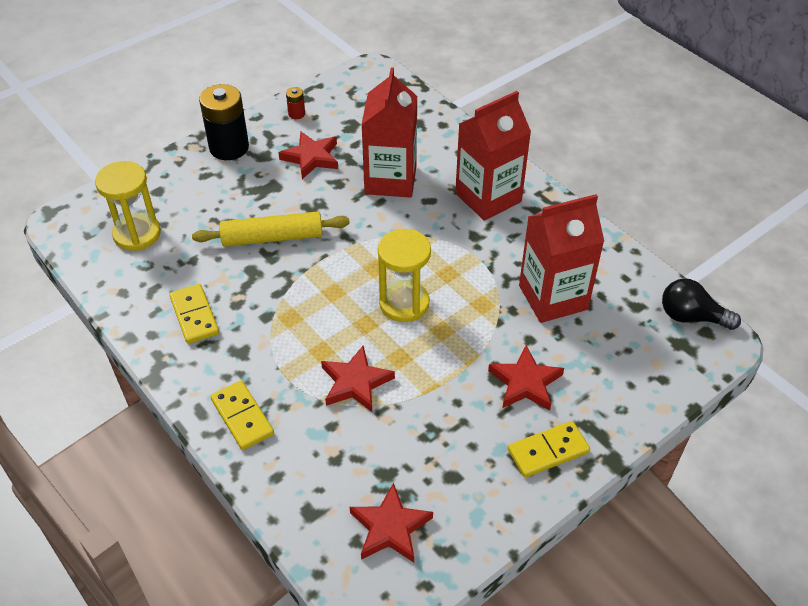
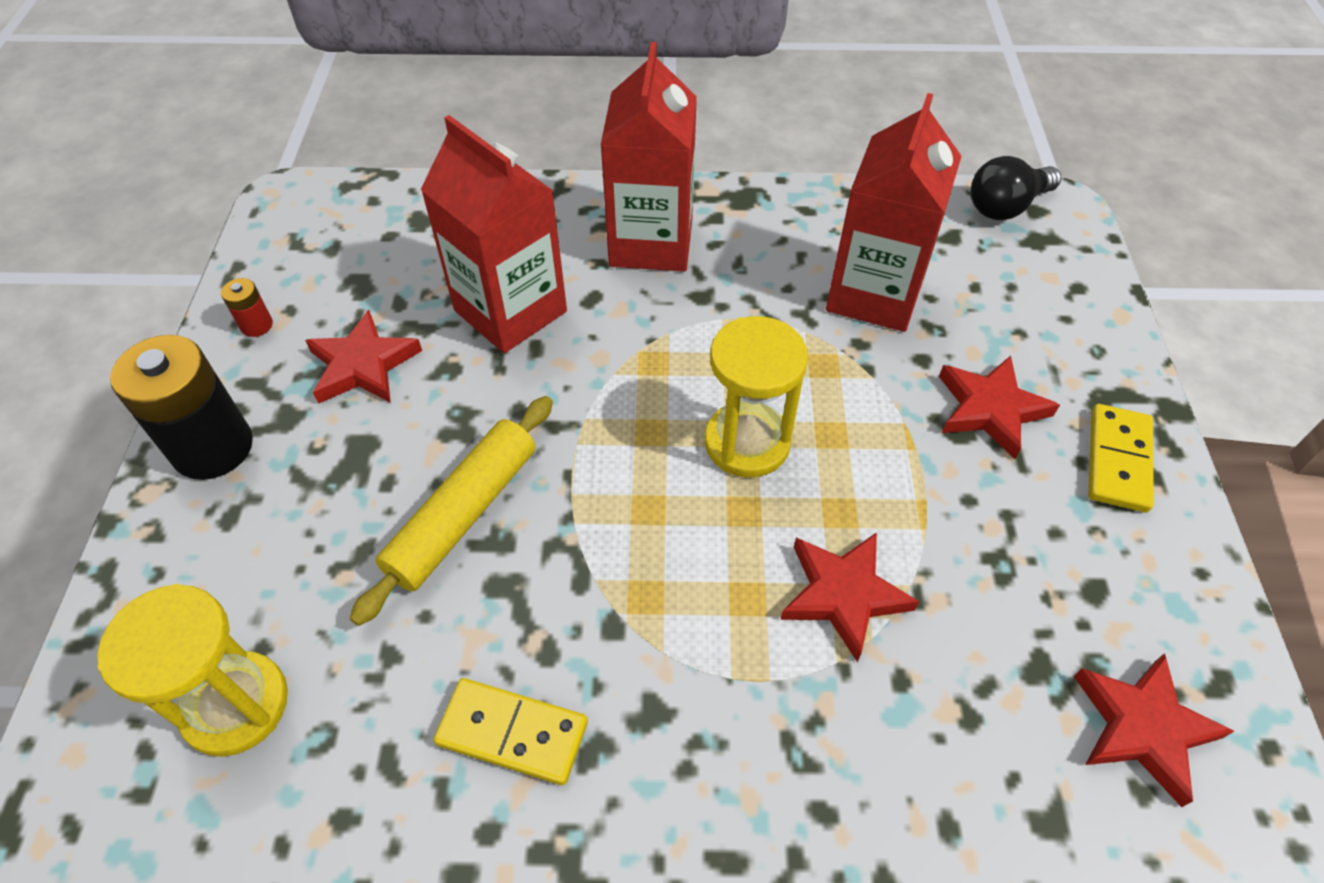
camera: 50 degrees left, 5 degrees up
yellow domino [210,381,274,450] -> none

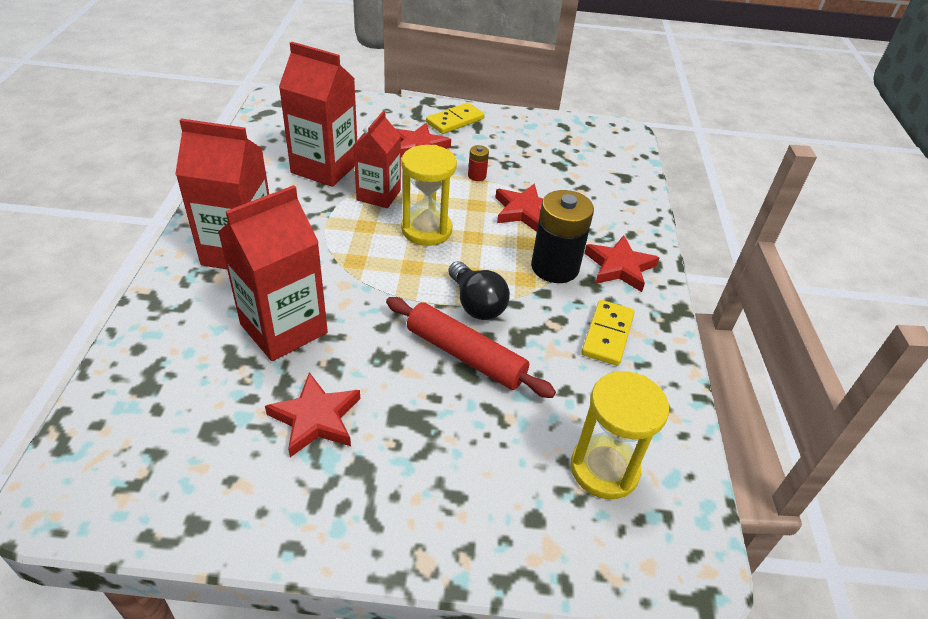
camera: 90 degrees left, 10 degrees down
black battery [110,335,253,480] -> black battery moved to [531,190,594,283]
red battery [221,278,273,337] -> red battery moved to [468,145,489,181]
yellow rolling pin [350,396,553,626] -> red rolling pin [386,297,556,398]
black light bulb [971,156,1061,220] -> black light bulb moved to [448,261,510,320]
red star [1074,653,1234,807] -> red star moved to [584,235,659,292]
yellow domino [1088,404,1154,512] -> yellow domino turned 60 degrees counterclockwise [426,103,485,134]
none -> red carton [354,111,401,208]

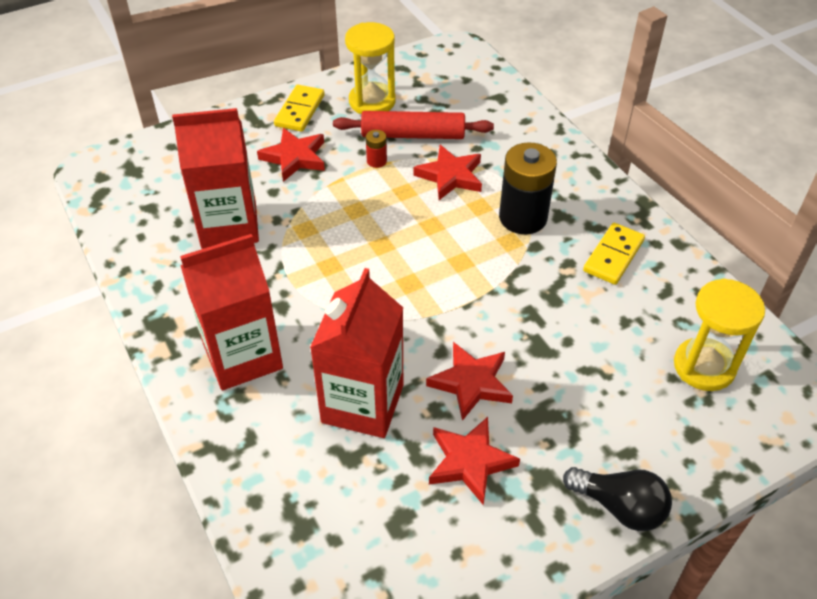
camera: 30 degrees left, 5 degrees up
red carton [354,111,401,208] -> none
red rolling pin [386,297,556,398] -> red rolling pin moved to [333,111,494,139]
yellow hourglass [401,145,457,246] -> yellow hourglass moved to [345,22,395,114]
black light bulb [448,261,510,320] -> black light bulb moved to [563,467,672,531]
yellow domino [581,300,635,366] -> yellow domino turned 45 degrees clockwise [583,223,645,285]
red star [584,235,659,292] -> red star moved to [426,342,513,421]

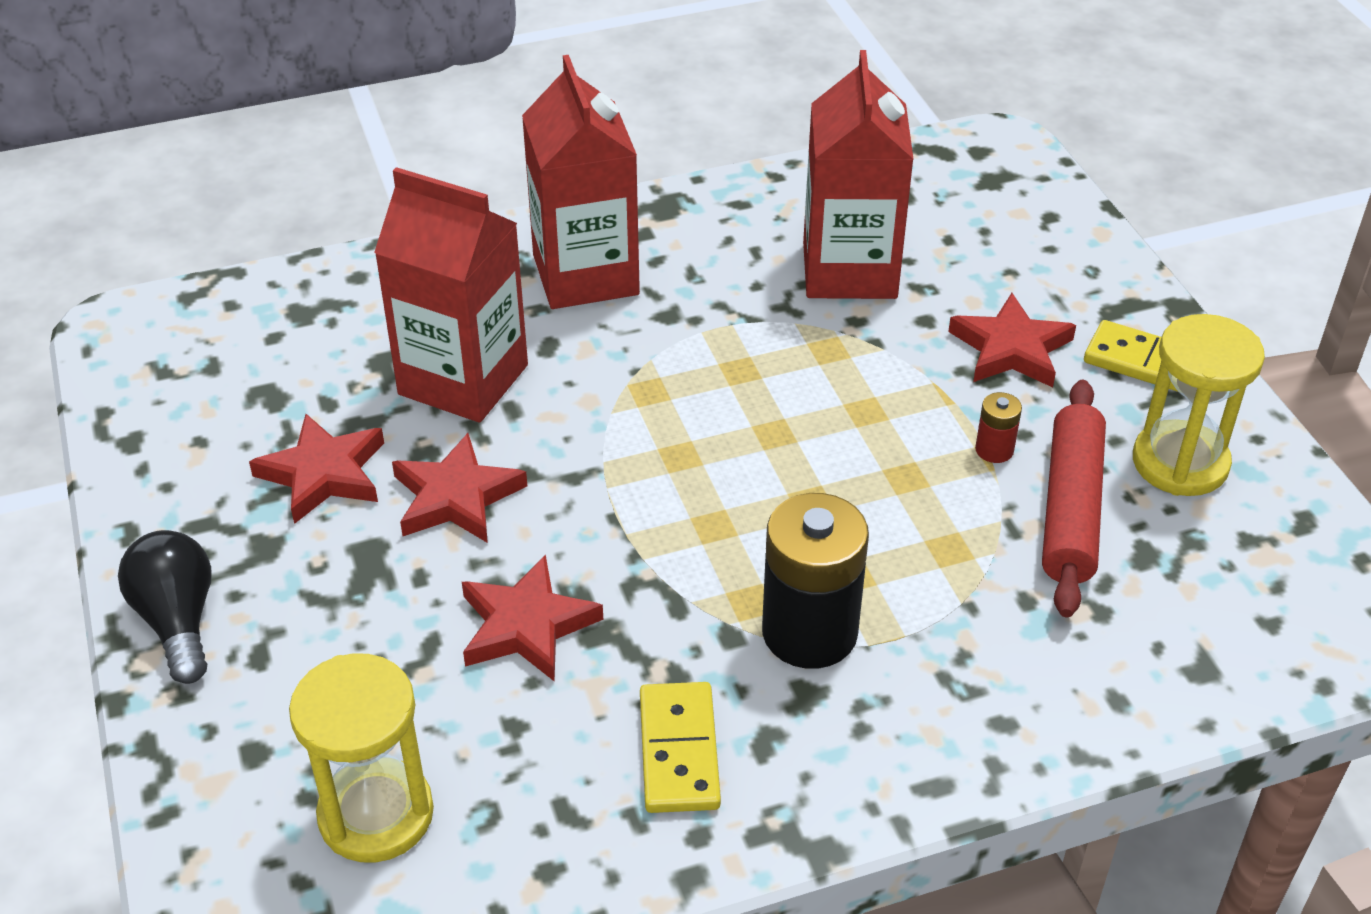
camera: 100 degrees right, 5 degrees down
red star [413,145,482,200] -> red star moved to [462,555,603,681]
black light bulb [563,467,672,531] -> black light bulb turned 120 degrees clockwise [118,530,211,684]
yellow domino [583,223,645,285] -> yellow domino turned 45 degrees clockwise [640,682,721,813]

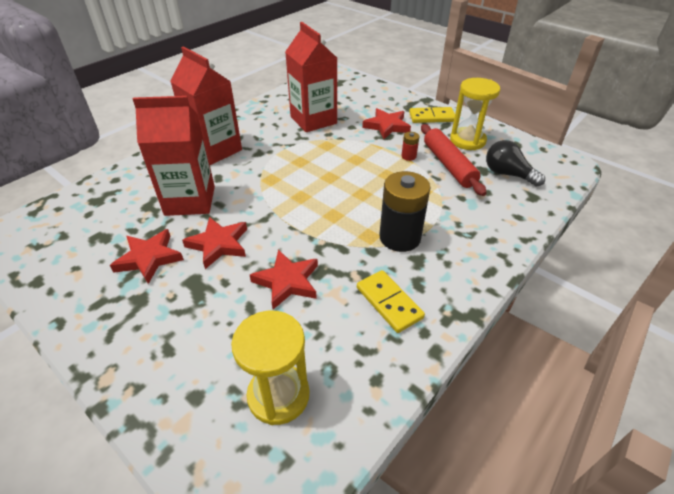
camera: 30 degrees left, 0 degrees up
black light bulb [118,530,211,684] -> black light bulb moved to [486,140,545,187]

